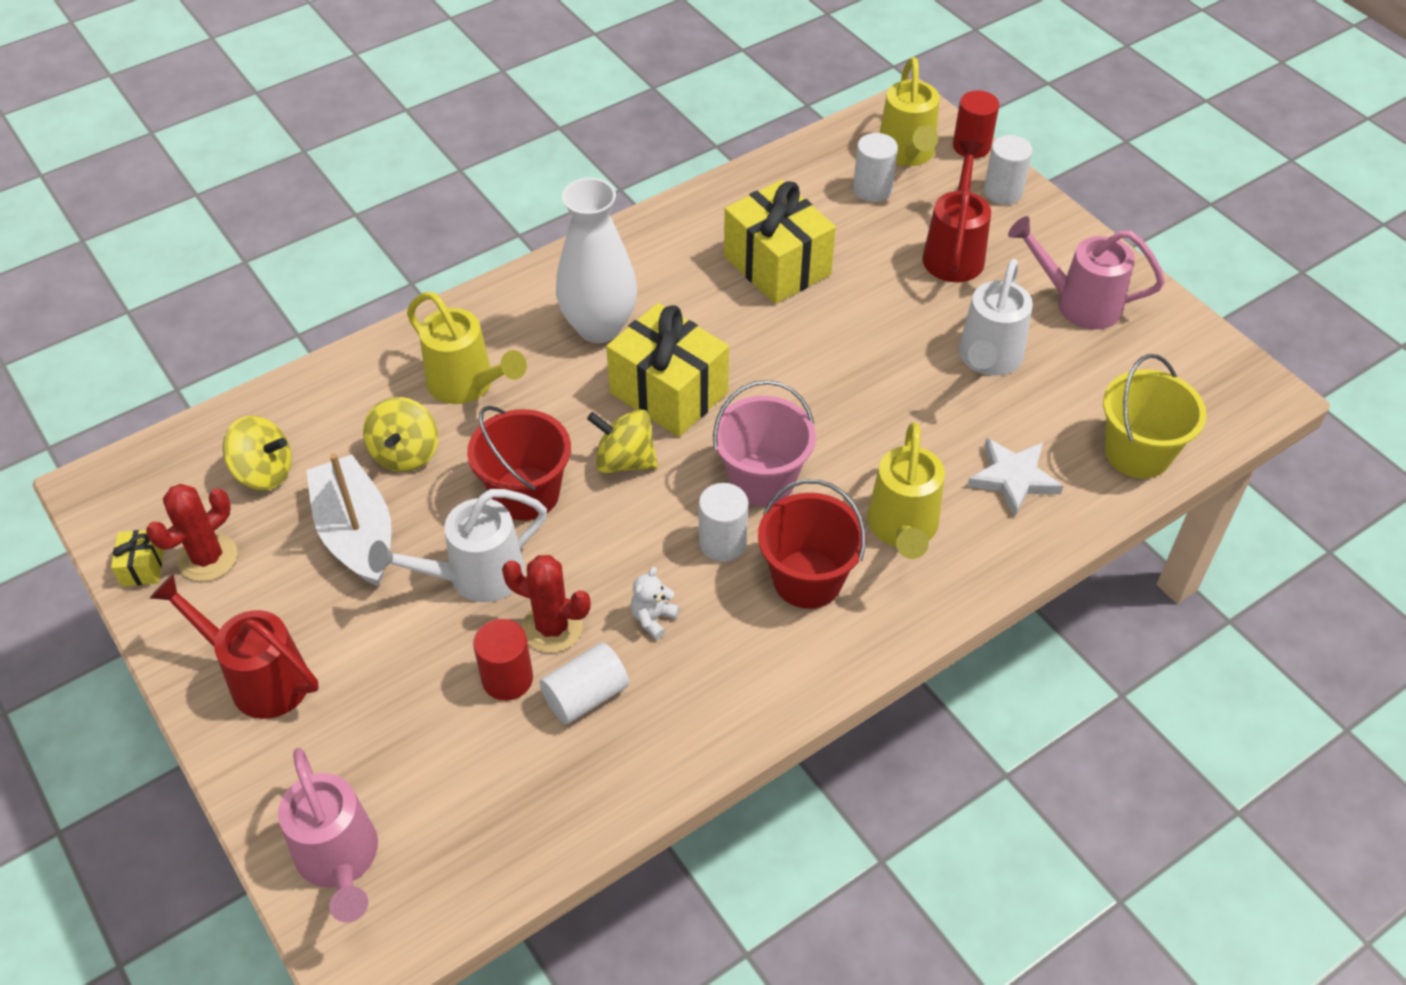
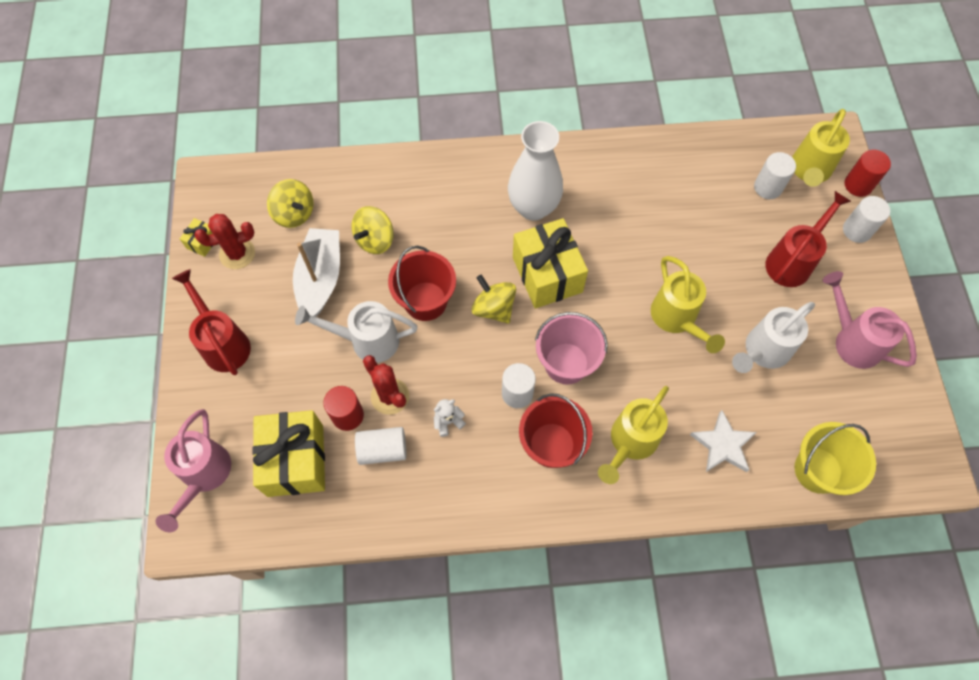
camera: 30 degrees right, 15 degrees up
yellow watering can [407,292,527,404] -> yellow watering can moved to [651,256,725,353]
yellow gift [724,180,836,304] -> yellow gift moved to [252,410,325,497]

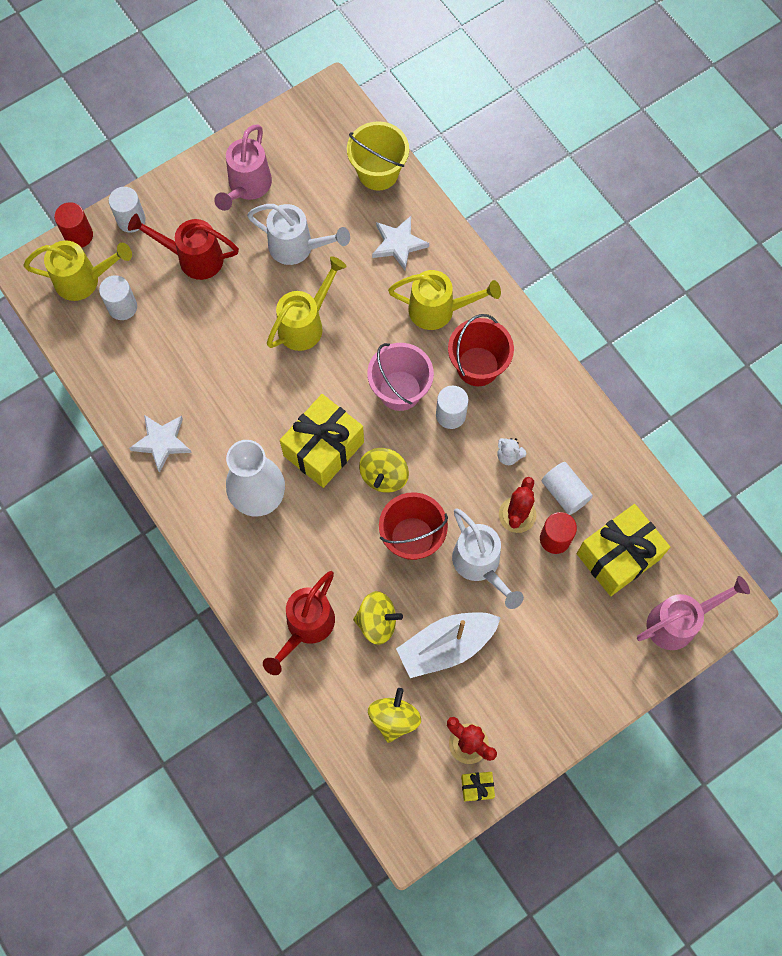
camera: 120 degrees left, 5 degrees up
red watering can [172,269,251,375] -> red watering can moved to [263,571,335,675]
none -> white star [129,415,192,473]

